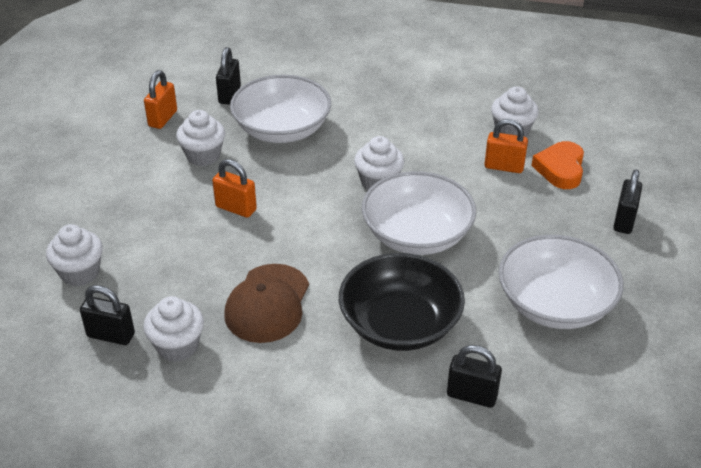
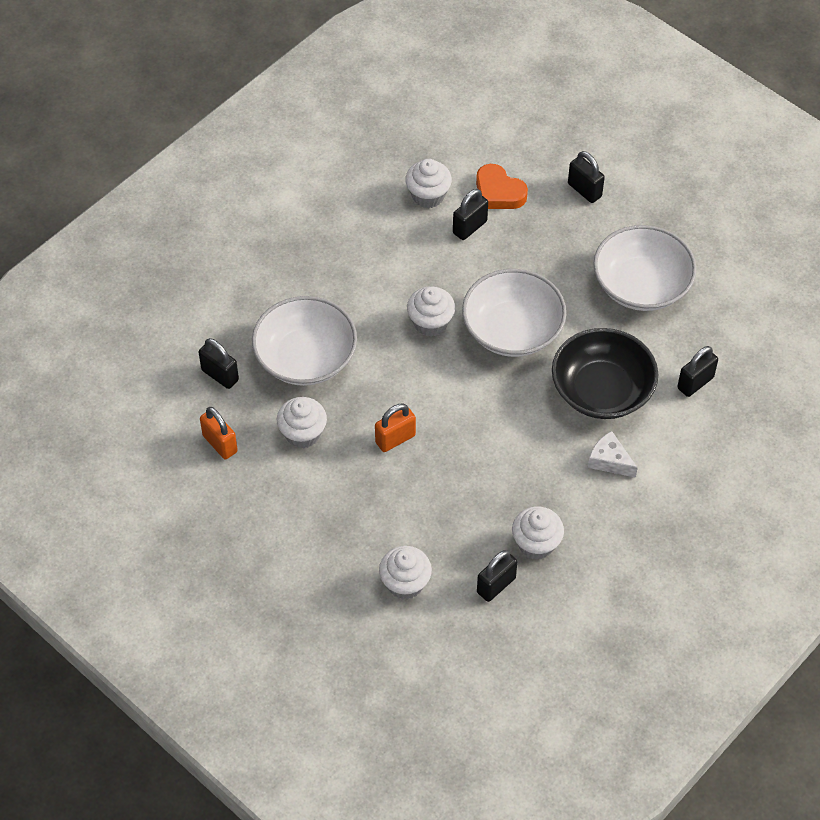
camera: 60 degrees left, 15 degrees up
brown cap [224,264,309,343] -> none
orange padlock [485,119,528,173] -> black padlock [453,189,488,240]
none -> white cheese [588,431,638,478]

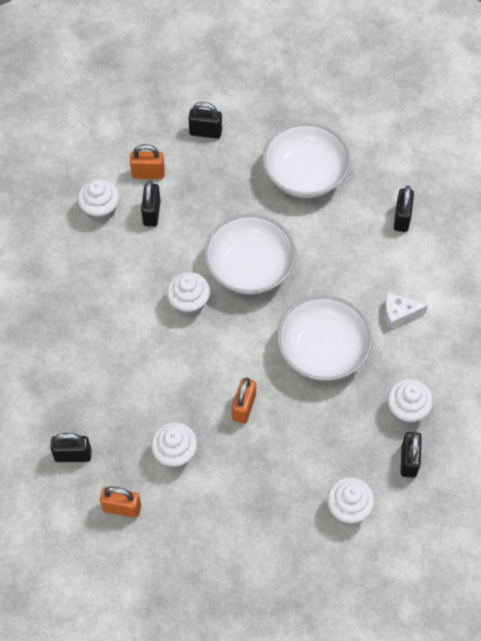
camera: 40 degrees left, 5 degrees up
white bowl [252,296,357,386] -> white bowl moved to [277,295,373,381]
orange heart [476,164,528,209] -> orange padlock [130,144,165,179]
black bowl [552,328,658,419] -> none

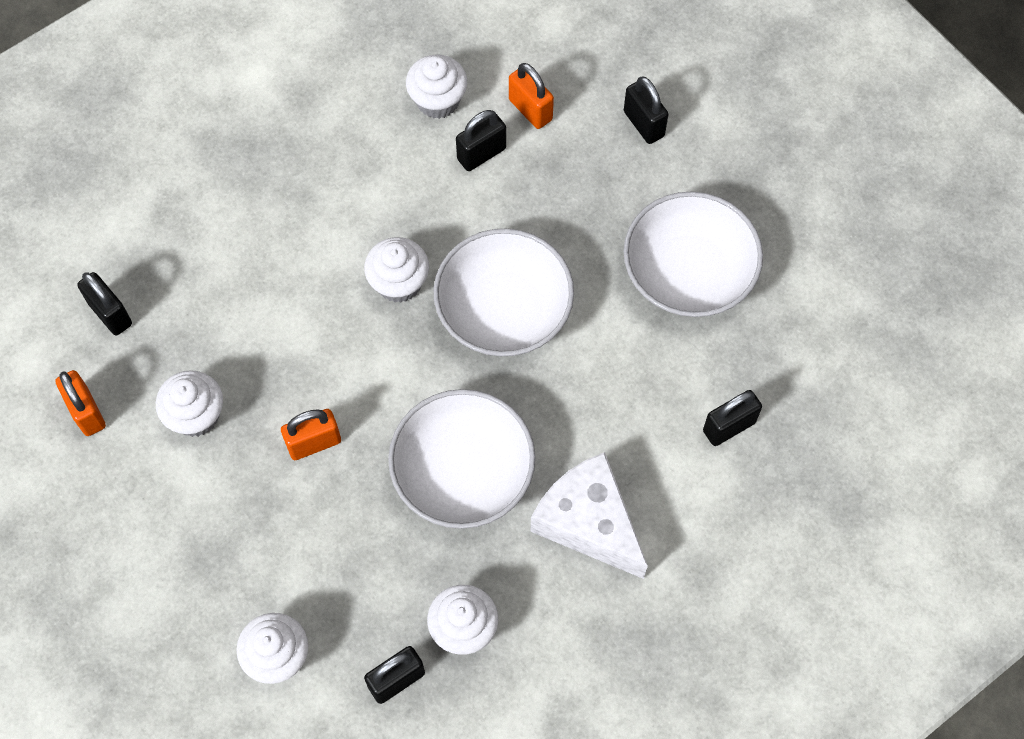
camera: 50 degrees right, 5 degrees up
white cheese [384,292,428,330] -> white cheese [531,452,648,579], size x1.86

